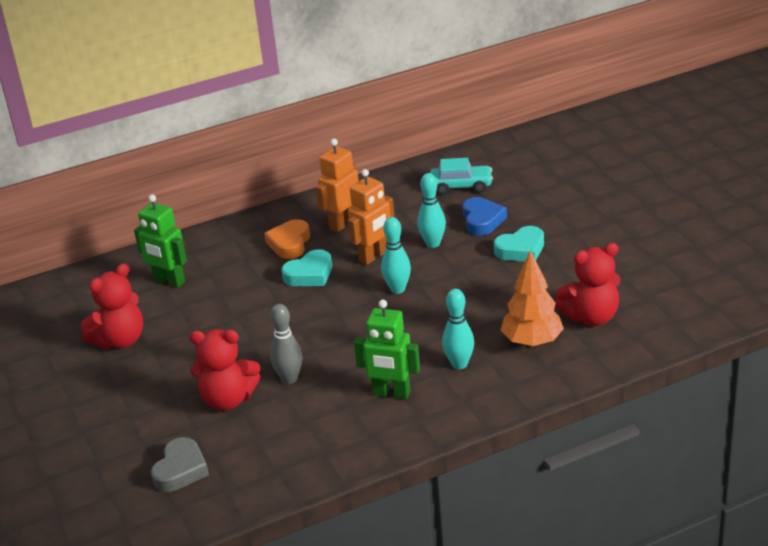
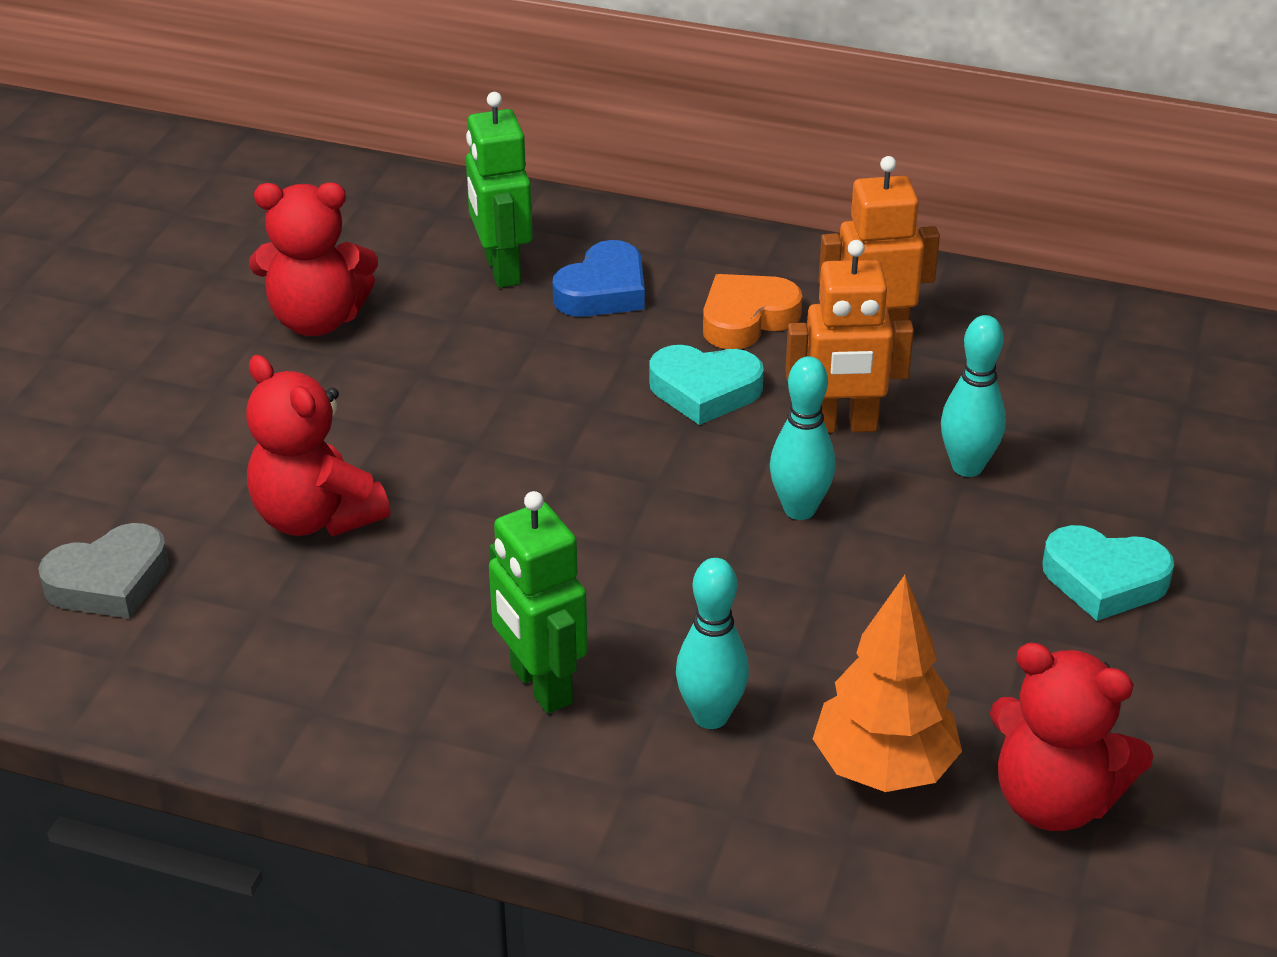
camera: 40 degrees right, 5 degrees up
grey bowling pin [270,304,302,384] -> none
turquoise car [430,158,493,195] -> none
blue heart [463,197,507,236] -> blue heart moved to [552,240,645,317]

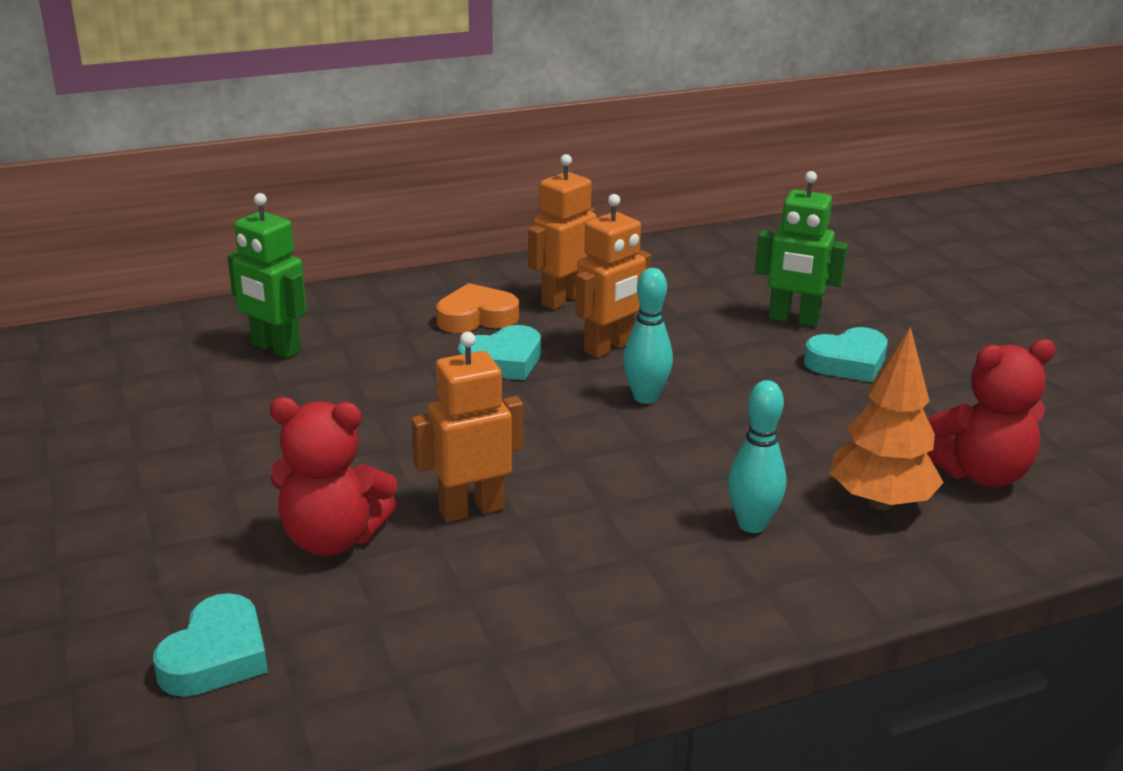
camera: 40 degrees left, 10 degrees down
grey heart [38,523,169,619] -> turquoise heart [153,593,268,697]
red teddy bear [249,182,378,336] -> none
green robot [489,491,588,714] -> green robot moved to [755,171,848,327]
blue heart [552,240,645,317] -> none
orange heart [703,274,802,349] -> orange heart turned 60 degrees clockwise [436,283,519,333]
turquoise bowling pin [941,315,1006,477] -> none
none -> orange robot [411,332,523,522]

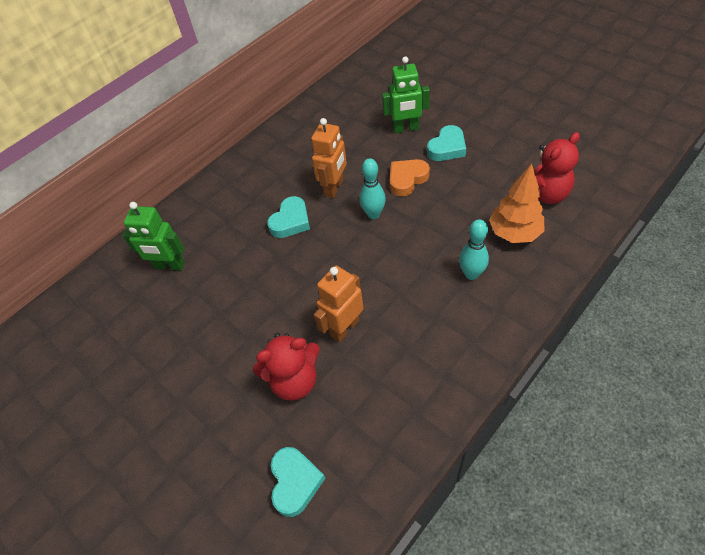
camera: 20 degrees left, 25 degrees up
orange heart [436,283,519,333] -> orange heart moved to [390,159,430,197]
orange robot [528,154,597,310] -> none

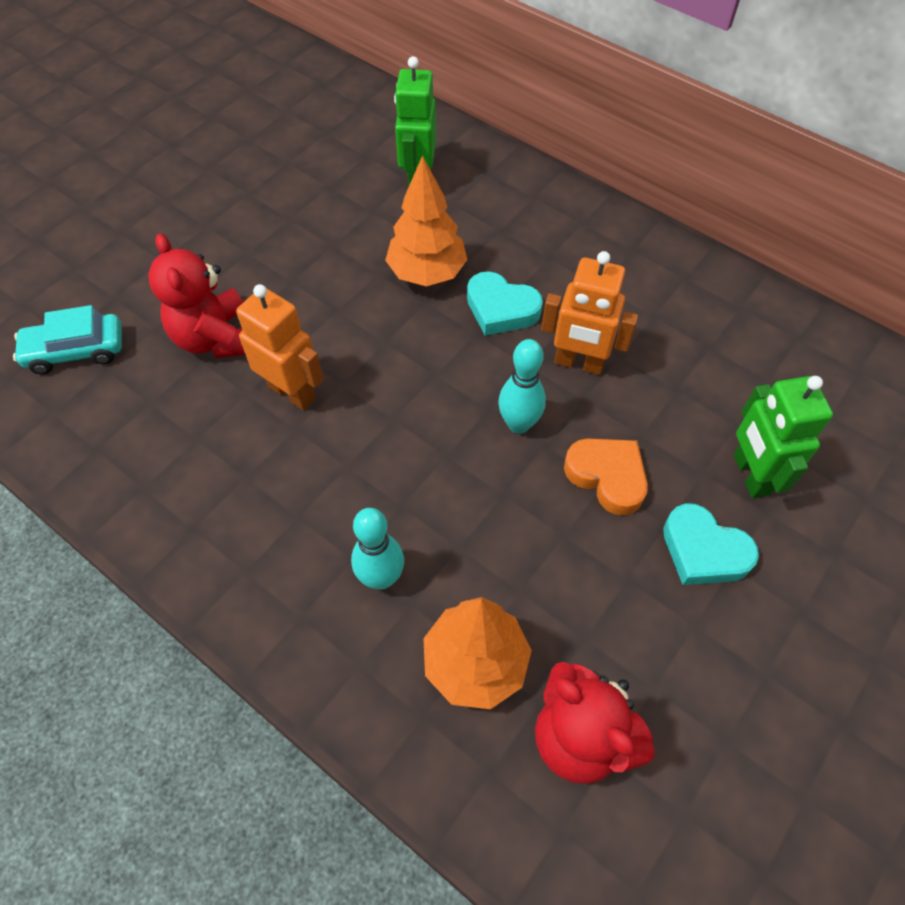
camera: 80 degrees right, 5 degrees up
turquoise heart [271,447,326,517] -> turquoise car [13,305,122,374]
none -> orange tree [385,155,468,286]

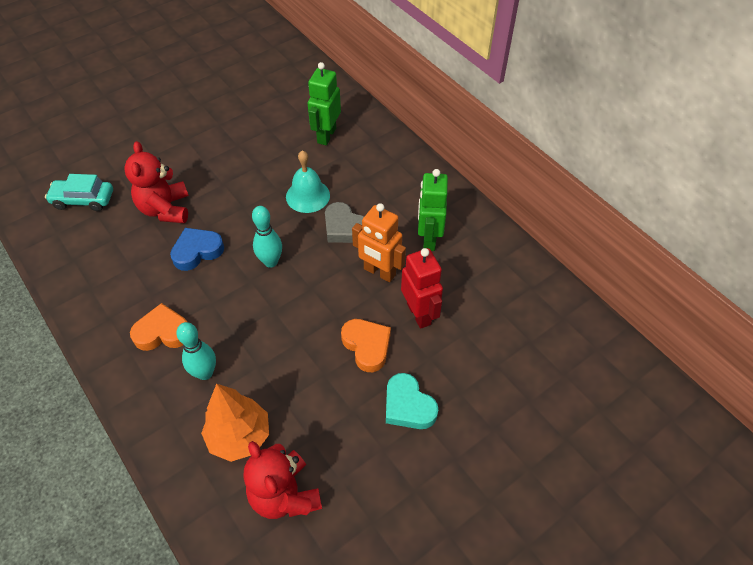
camera: 15 degrees right, 5 degrees down
orange robot [236,284,324,410] -> blue heart [170,228,224,271]
orange tree [385,155,468,286] -> turquoise bell [286,150,330,213]
turquoise heart [467,271,543,336] -> grey heart [325,202,364,243]
turquoise bowling pin [498,339,546,434] -> turquoise bowling pin moved to [252,206,282,268]
green robot [734,376,833,498] -> green robot moved to [418,169,448,251]
none -> orange heart [130,303,187,351]
none -> red robot [401,248,443,329]

